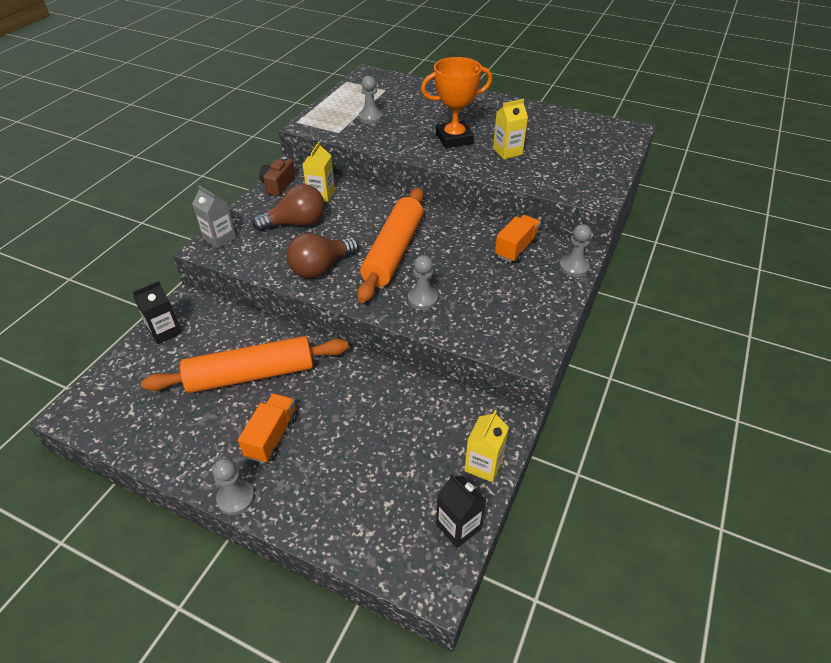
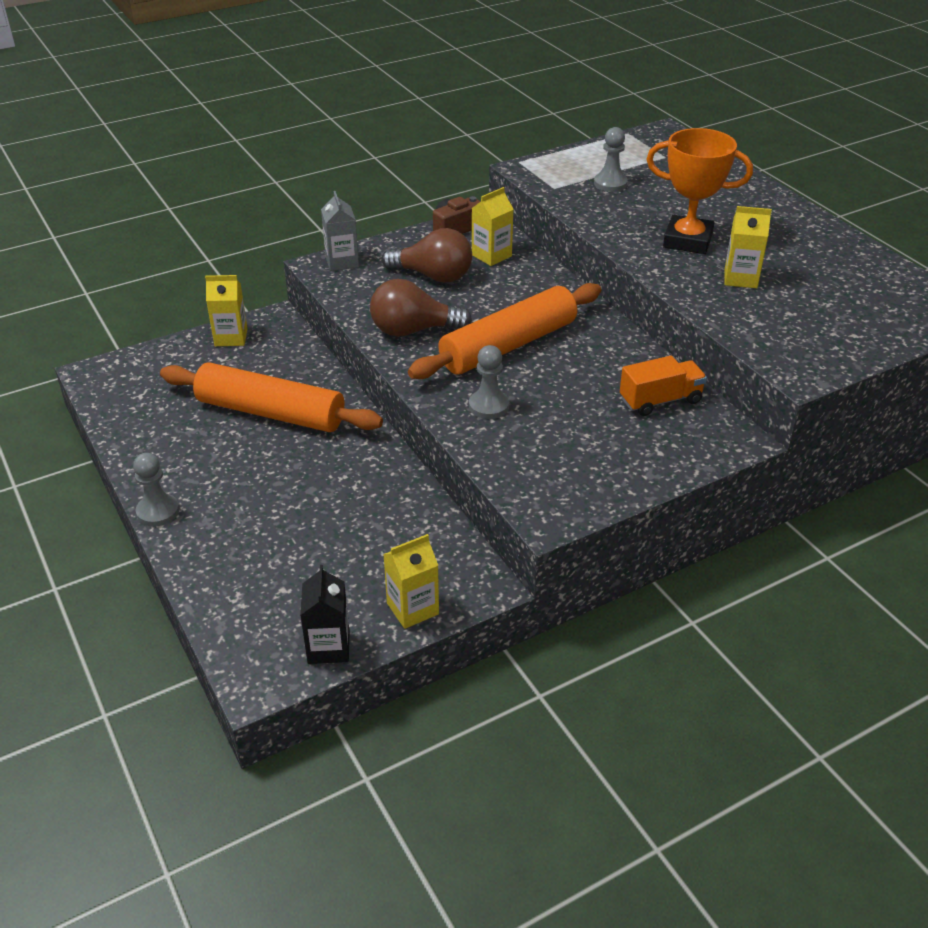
camera: 35 degrees right, 5 degrees down
black carton [133,281,181,344] -> yellow carton [205,275,248,346]
orange truck [238,394,298,463] -> none
grey pawn [559,224,591,277] -> none

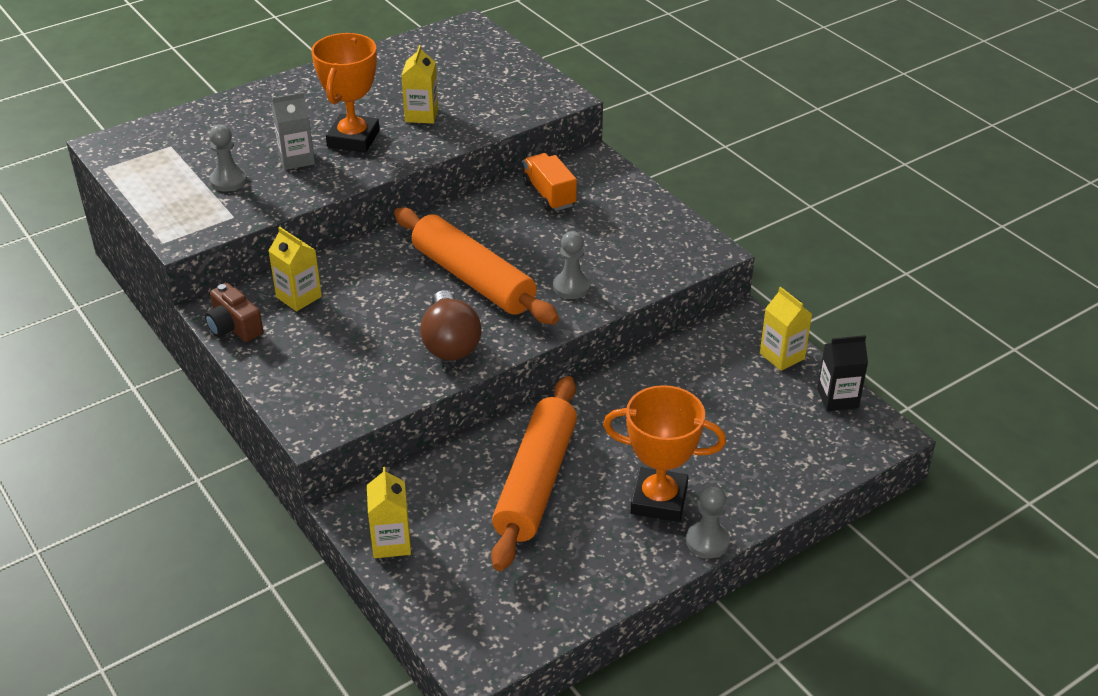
camera: 95 degrees left, 0 degrees up
grey carton [321,191,359,271] -> grey carton moved to [272,92,315,170]
brown light bulb [382,228,472,283] -> none
none -> orange trophy [603,385,726,522]

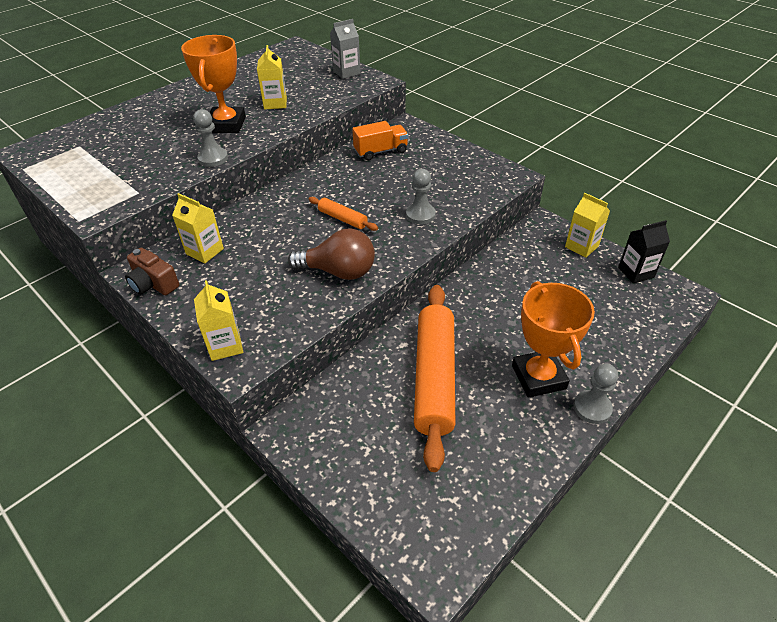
camera: 10 degrees left, 5 degrees up
grey pawn [209,124,247,192] -> grey pawn moved to [193,109,228,167]
grey carton [272,92,315,170] -> grey carton moved to [330,19,361,79]
yellow carton [367,467,411,558] -> yellow carton moved to [194,280,243,361]
orange rolling pin [394,207,559,324] -> orange rolling pin [309,197,378,231], size x0.46
brown light bulb [420,290,482,360] -> brown light bulb turned 60 degrees counterclockwise [288,228,375,280]
orange truck [523,153,577,211] -> orange truck turned 105 degrees clockwise [352,121,408,161]
orange trophy [603,385,726,522] -> orange trophy turned 75 degrees clockwise [512,281,595,398]

